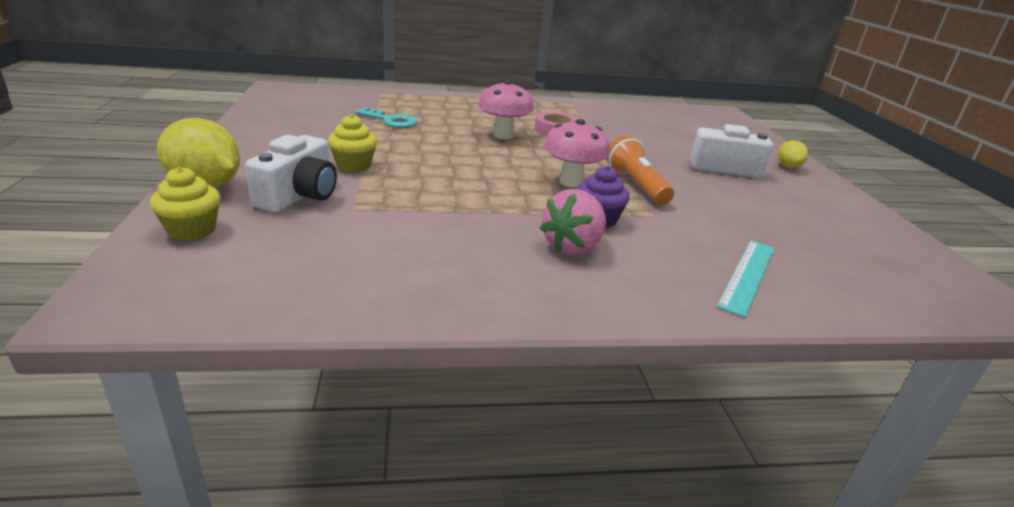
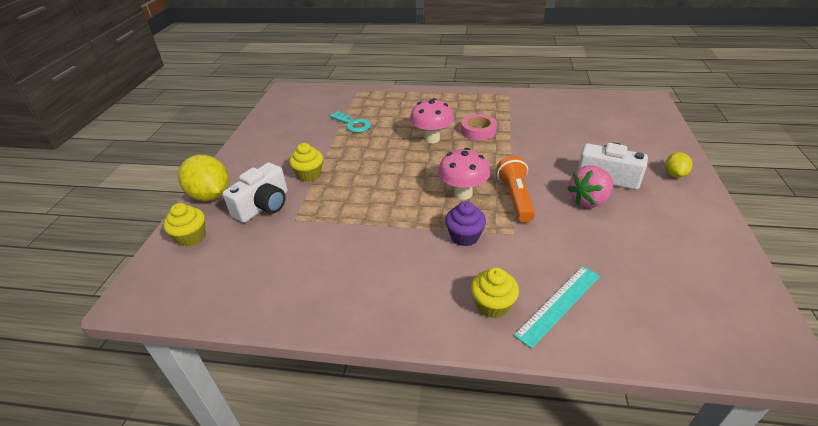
camera: 20 degrees right, 10 degrees up
pink strawberry [540,189,606,255] -> pink strawberry moved to [567,165,613,208]
none -> yellow cupcake [471,267,519,318]

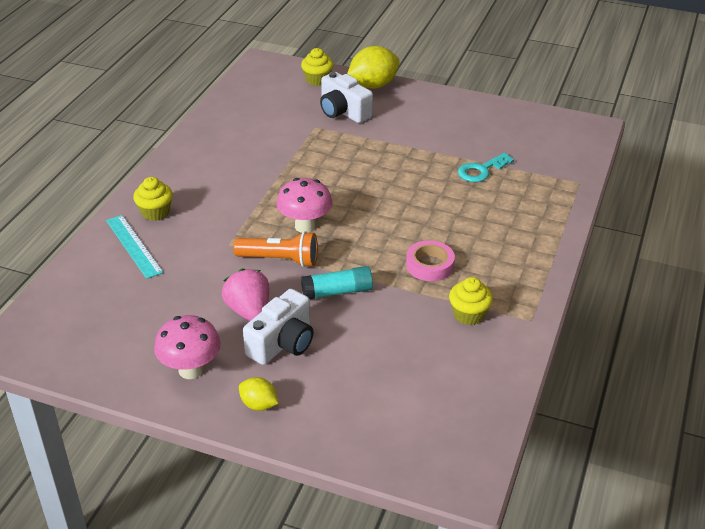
camera: 100 degrees right, 0 degrees up
yellow cupcake [289,143,323,182] -> yellow cupcake moved to [449,277,493,325]
pink mushroom [410,98,454,143] -> pink mushroom moved to [154,315,221,379]
purple cupcake [445,201,486,246] -> none
none -> turquoise glue stick [301,266,373,299]

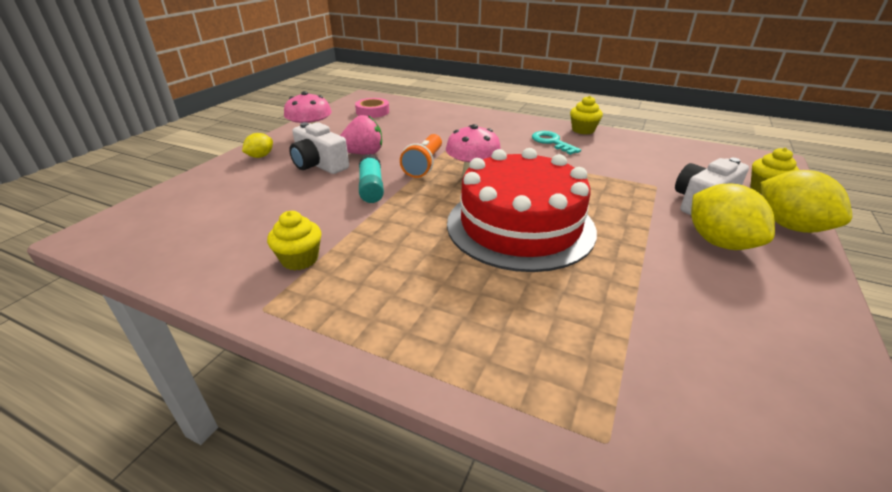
camera: 95 degrees right, 5 degrees down
turquoise ruler [106,215,163,279] -> none
yellow cupcake [133,177,173,221] -> yellow cupcake moved to [570,96,603,134]
pink tape [406,240,455,281] -> pink tape moved to [355,98,389,118]
turquoise key [458,153,514,182] -> turquoise key moved to [532,131,581,155]
none -> red cake [447,148,597,272]
none -> yellow lemon [691,184,775,250]

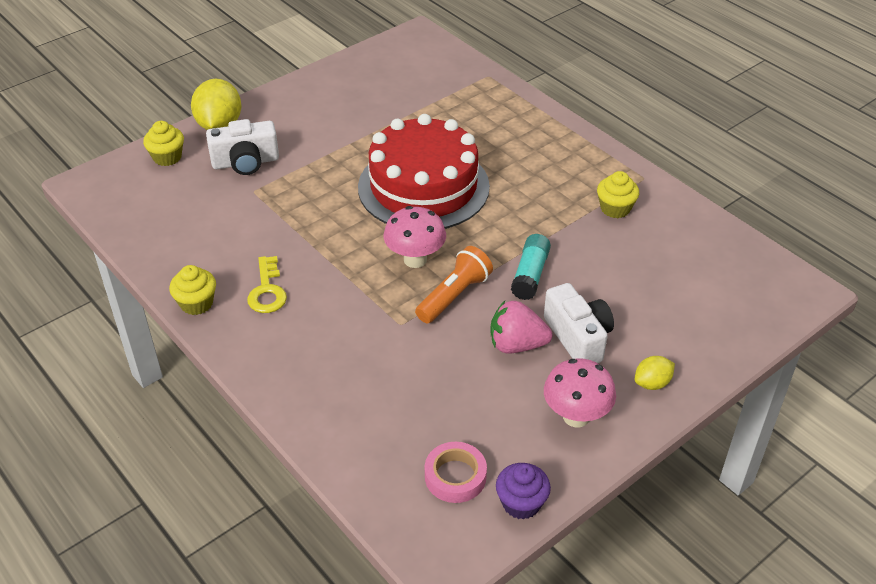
camera: 155 degrees left, 10 degrees up
turquoise key [532,131,581,155] -> yellow key [247,256,287,313]
yellow lemon [691,184,775,250] -> none
none -> purple cupcake [496,463,551,520]

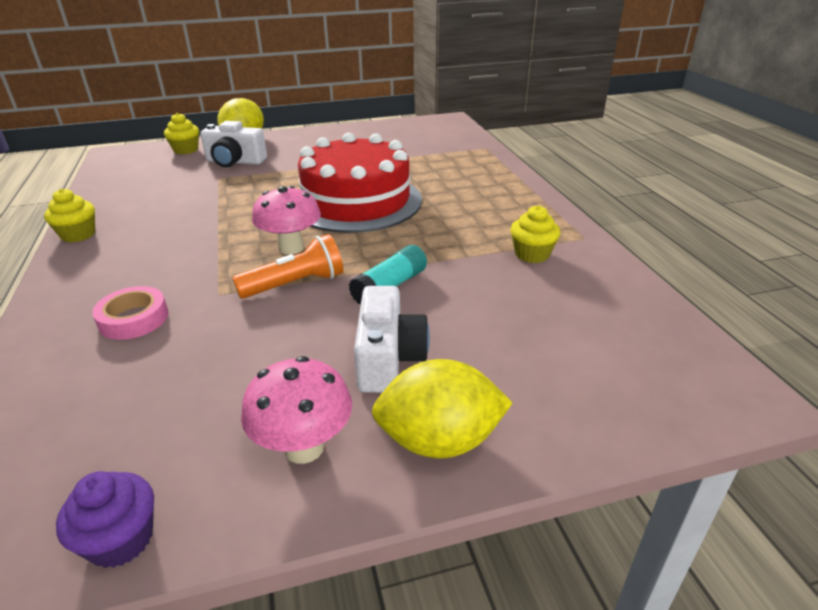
camera: 25 degrees right, 10 degrees down
yellow key [247,256,287,313] -> none
pink tape [425,442,487,503] -> pink tape moved to [92,286,169,340]
pink strawberry [490,301,552,353] -> none
yellow lemon [635,356,675,390] -> yellow lemon [372,359,513,458], size x1.88

